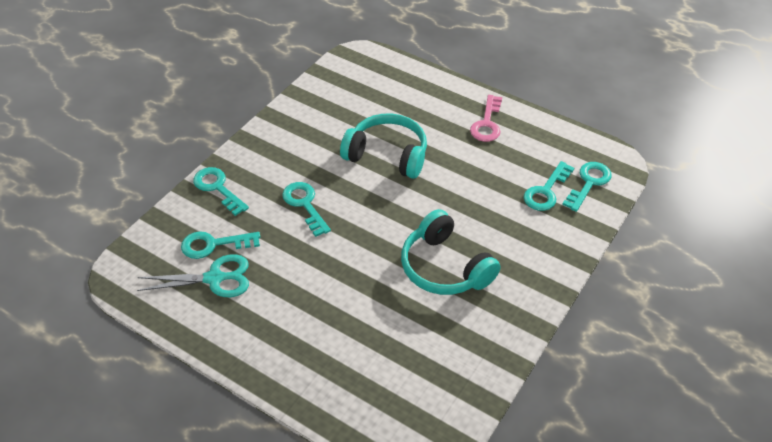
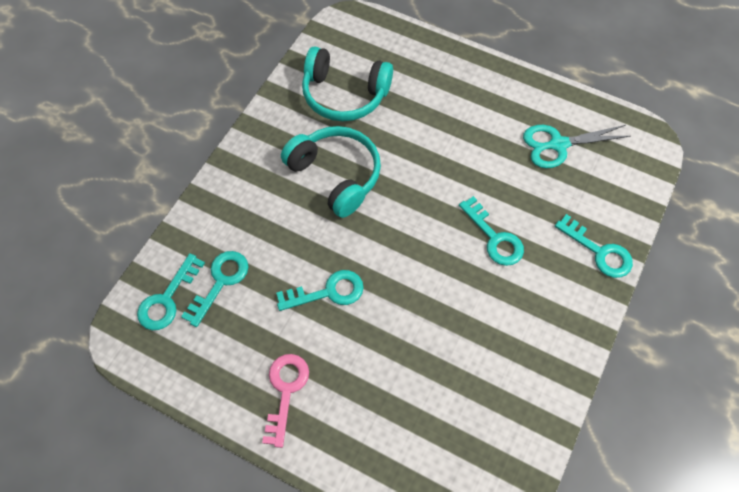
camera: 175 degrees right, 15 degrees up
turquoise key [181,231,260,259] -> turquoise key moved to [276,270,364,311]
turquoise headphones [340,114,427,179] -> turquoise headphones moved to [302,46,393,121]

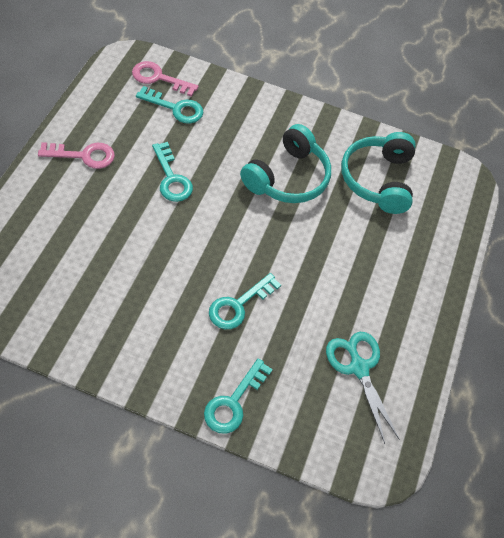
camera: 75 degrees right, 5 degrees down
turquoise key [137,253,205,330] -> pink key [132,61,198,97]

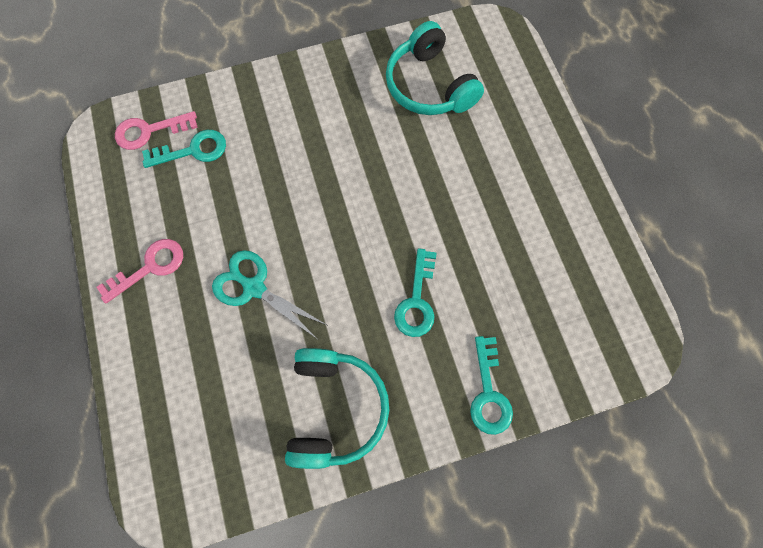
camera: 30 degrees left, 15 degrees up
turquoise key [152,142,193,202] -> none
turquoise headphones [240,124,331,203] -> turquoise headphones moved to [285,348,389,469]
turquoise scissors [326,332,400,444] -> turquoise scissors moved to [212,250,327,338]

